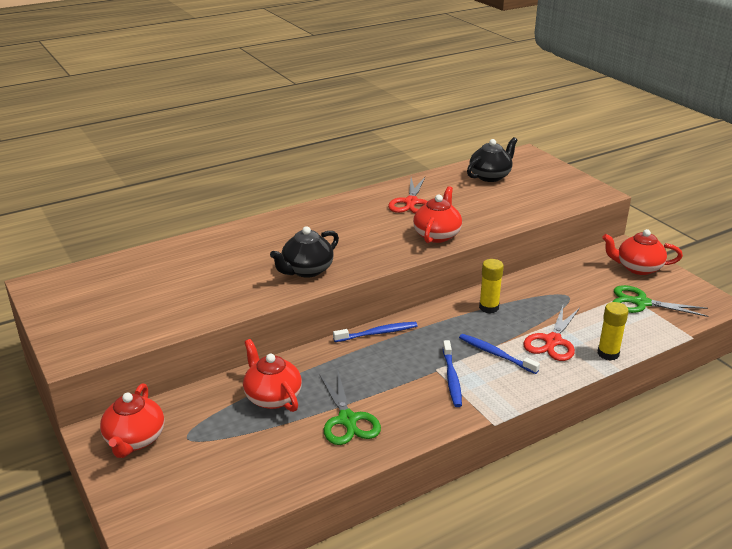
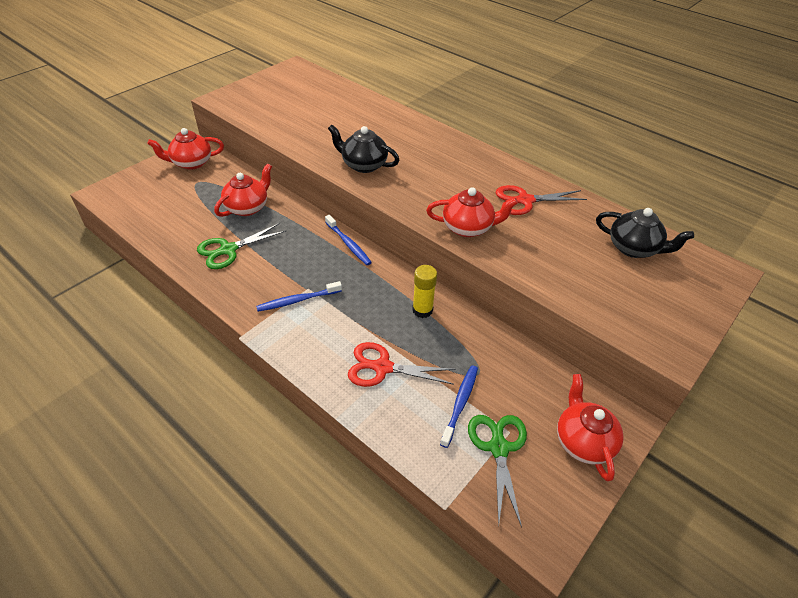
camera: 70 degrees right, 15 degrees up
blue toothbrush [459,334,540,374] -> blue toothbrush moved to [440,365,478,448]
yellow glue stick [597,302,629,361] -> none

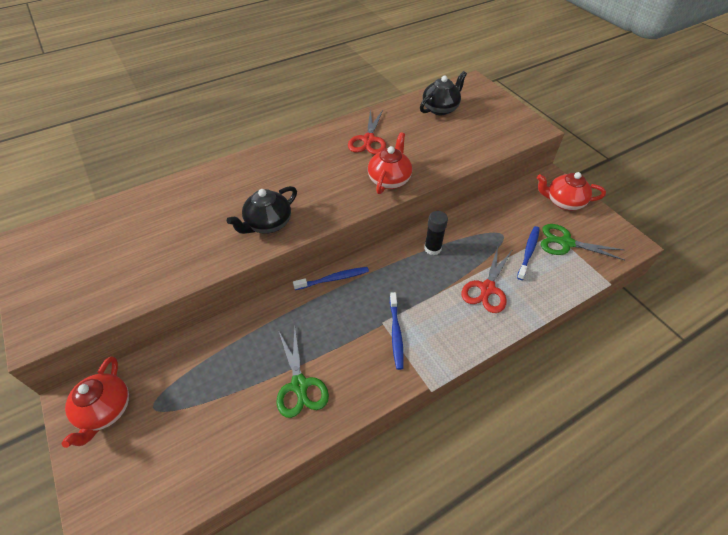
camera: 70 degrees left, 5 degrees up
red teapot [214,164,272,217] -> none
yellow glue stick [412,265,437,318] -> black glue stick [424,211,448,255]
blue toothbrush [440,365,478,448] -> blue toothbrush turned 75 degrees clockwise [517,226,540,280]

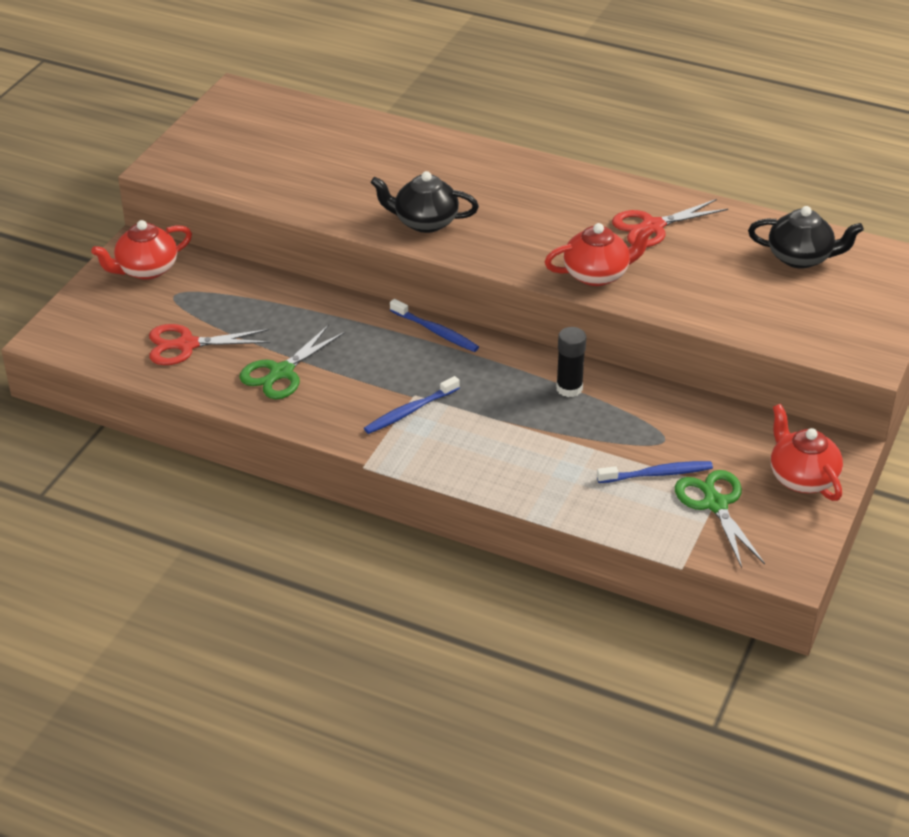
camera: 55 degrees right, 10 degrees down
red scissors [461,247,512,313] -> red scissors moved to [149,324,270,365]

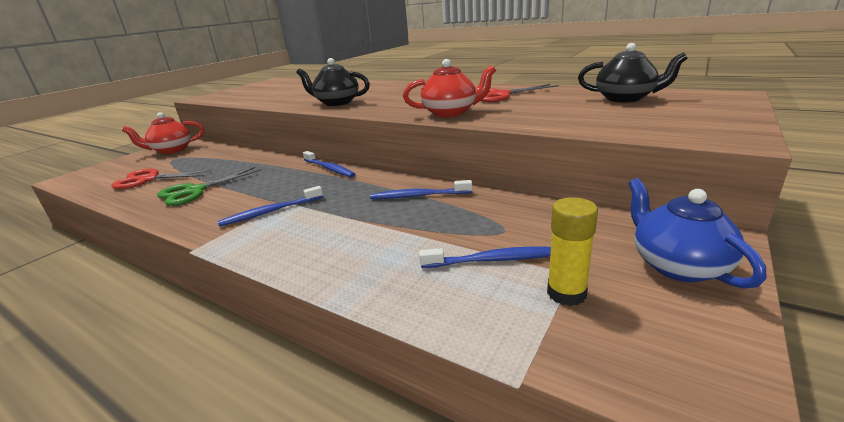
camera: 10 degrees right, 15 degrees down
black glue stick [556,327,586,397] -> blue toothbrush [370,180,472,199]
green scissors [675,470,765,568] -> yellow glue stick [547,197,598,306]
red teapot [771,404,843,501] -> blue teapot [628,178,767,289]

